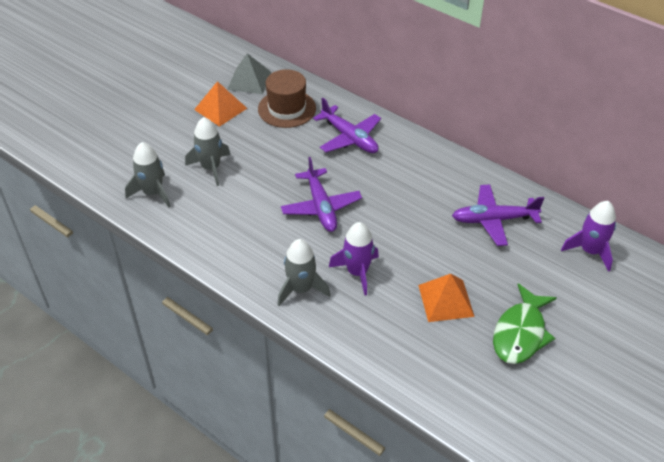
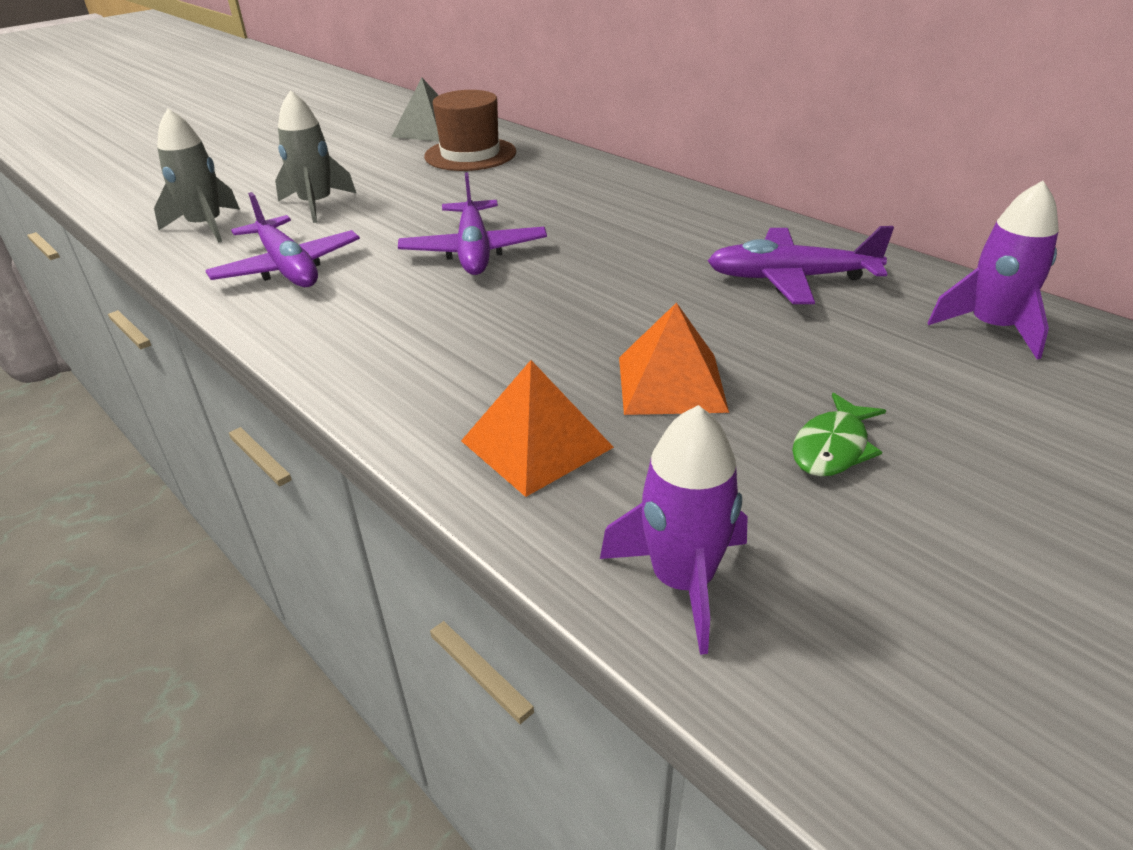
camera: 10 degrees right, 10 degrees down
orange pyramid [194,81,247,127] -> orange pyramid moved to [461,360,614,497]
grey rocket [277,239,331,306] -> none
purple plane [313,98,381,153] -> purple plane moved to [205,192,360,287]
purple rocket [329,222,379,295] -> purple rocket moved to [600,405,748,655]
green fish [493,283,557,364] -> green fish [792,393,886,476], size x0.59

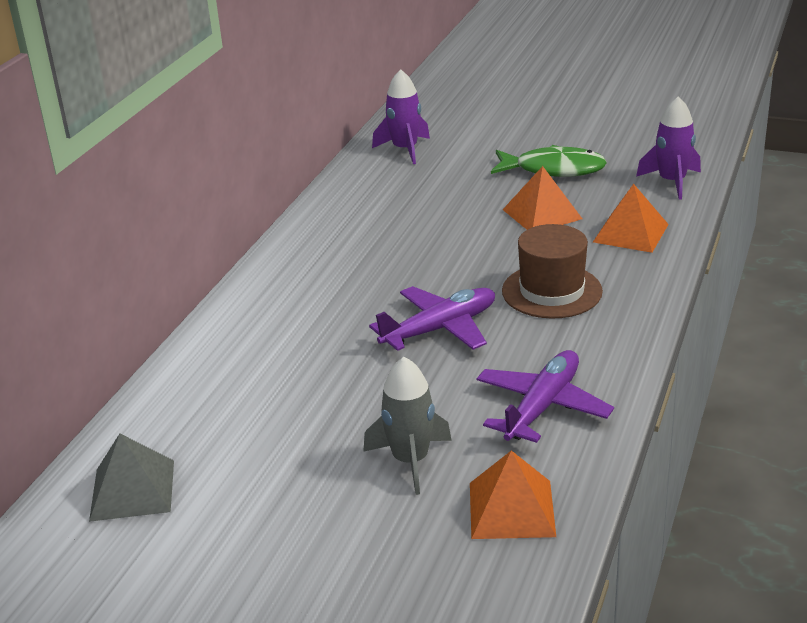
camera: 115 degrees left, 5 degrees down
grey rocket [154,109,240,243] -> orange pyramid [470,450,556,539]
brown hat [424,90,516,171] -> brown hat moved to [502,224,603,319]
purple plane [708,226,894,304] -> none
green fish [792,393,886,476] -> green fish [491,145,607,177], size x1.69

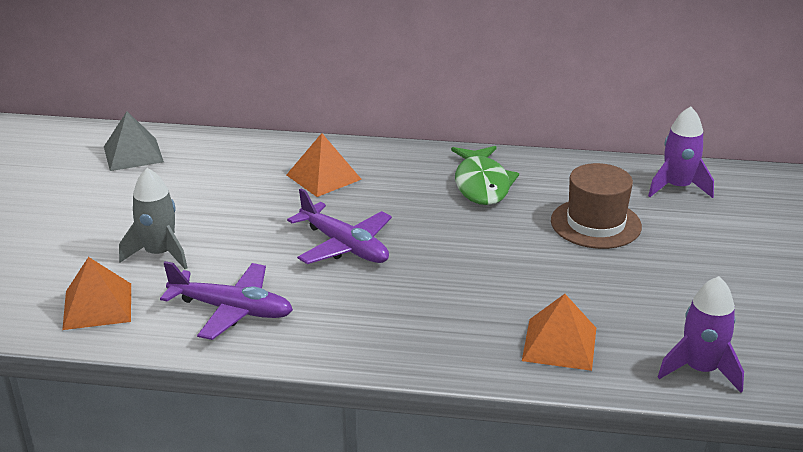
camera: 75 degrees right, 0 degrees up
green fish [491,145,607,177] -> green fish moved to [451,146,519,205]
brown hat [502,224,603,319] -> brown hat moved to [551,163,642,249]
orange pyramid [503,166,582,230] -> orange pyramid moved to [286,133,362,197]

